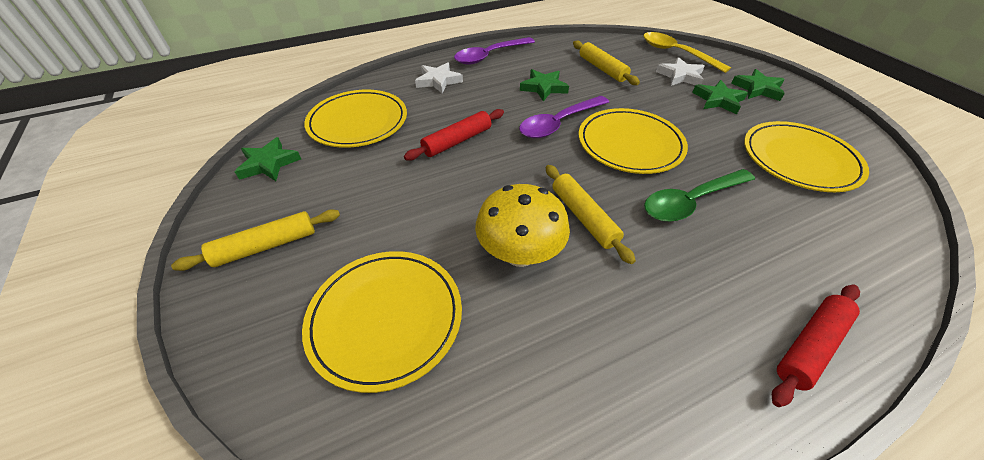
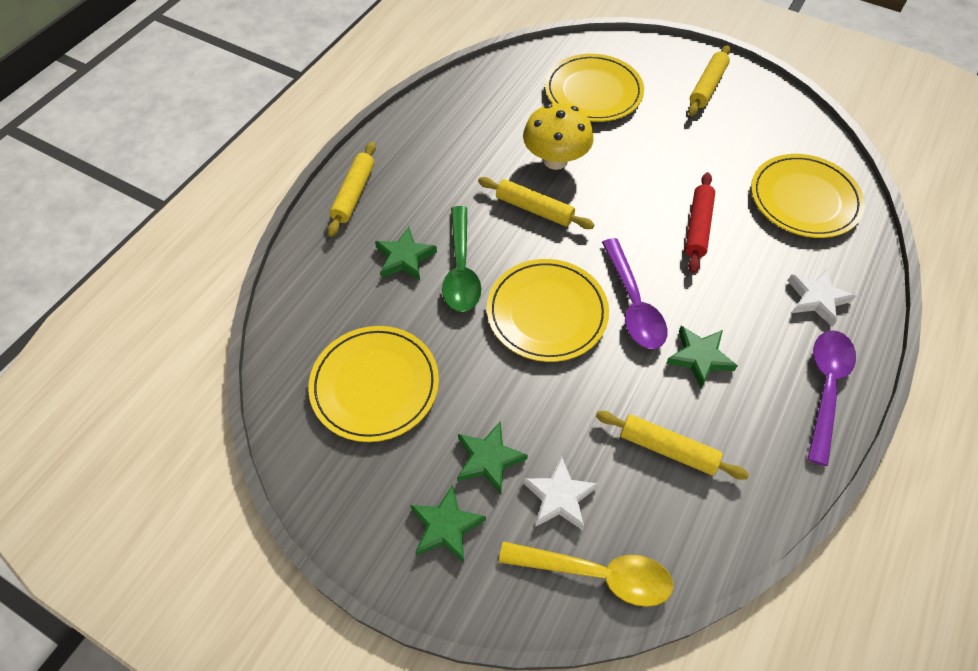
camera: 145 degrees right, 10 degrees up
green star [235,137,301,181] -> green star moved to [375,227,437,280]
purple spoon [519,96,609,138] -> purple spoon turned 150 degrees clockwise [602,238,667,349]
green spoon [644,169,755,222] -> green spoon turned 150 degrees clockwise [442,206,481,312]
red rolling pin [772,284,860,407] -> yellow rolling pin [327,142,376,237]

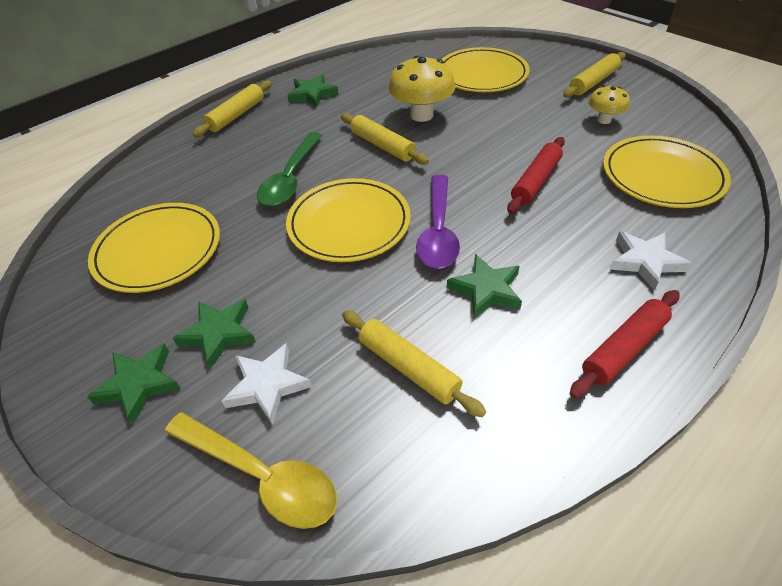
camera: 20 degrees right, 10 degrees down
green star [375,227,437,280] -> green star moved to [287,74,339,108]
purple spoon [807,330,856,466] -> red rolling pin [570,290,679,398]
none -> yellow mushroom [588,85,630,124]

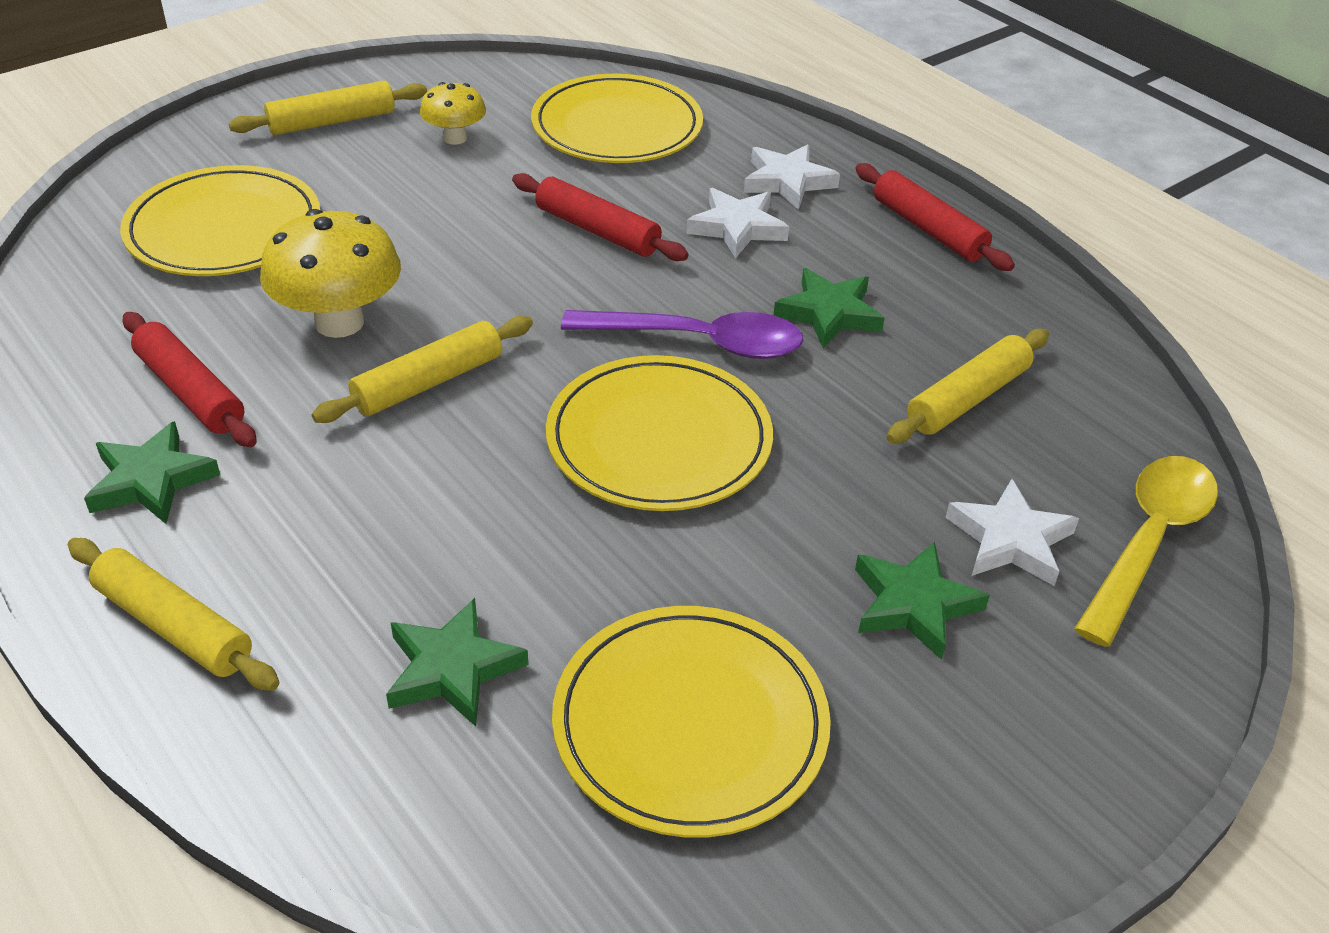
camera: 90 degrees left, 5 degrees down
green star [87,344,181,424] -> green star moved to [386,598,528,727]
green spoon [257,132,323,206] -> none
yellow rolling pin [563,52,626,98] -> yellow rolling pin turned 75 degrees counterclockwise [229,81,427,135]
none -> red rolling pin [122,312,257,447]
none -> white star [686,188,789,259]

